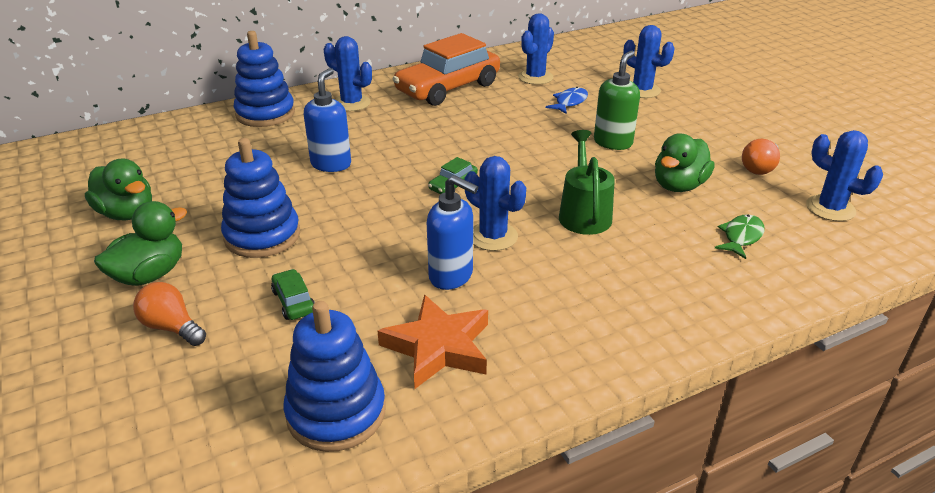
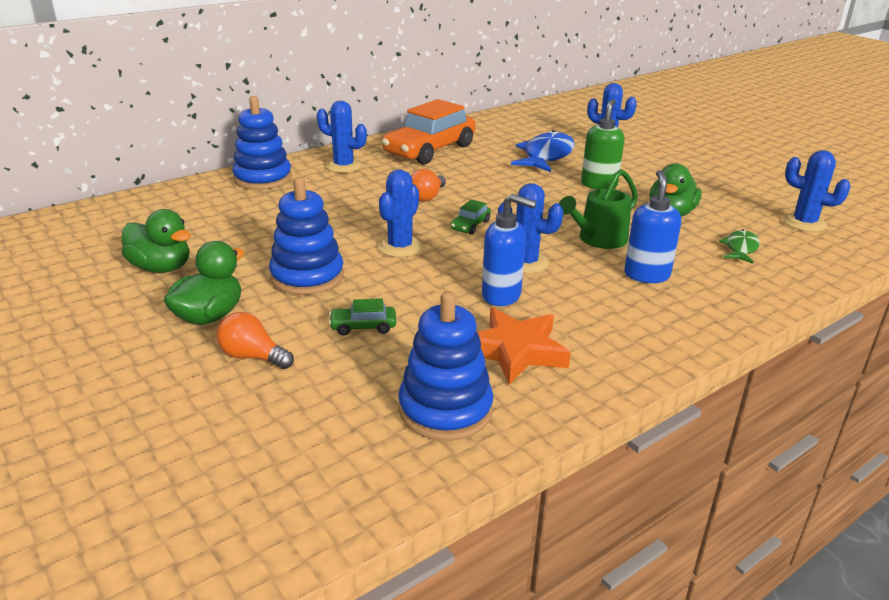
camera: 10 degrees left, 5 degrees down
green car [271,269,315,320] -> green car turned 60 degrees counterclockwise [329,298,396,335]
blue soap dispenser [304,68,351,172] -> blue soap dispenser moved to [624,170,681,283]
blue cactus [518,13,554,85] -> blue cactus moved to [378,170,423,257]
blue fish [546,87,588,114] -> blue fish [511,130,575,172], size x1.86
green watering can [559,130,615,235] -> green watering can turned 120 degrees counterclockwise [559,169,638,249]
orange light bulb [742,139,780,175] -> orange light bulb moved to [411,169,446,202]

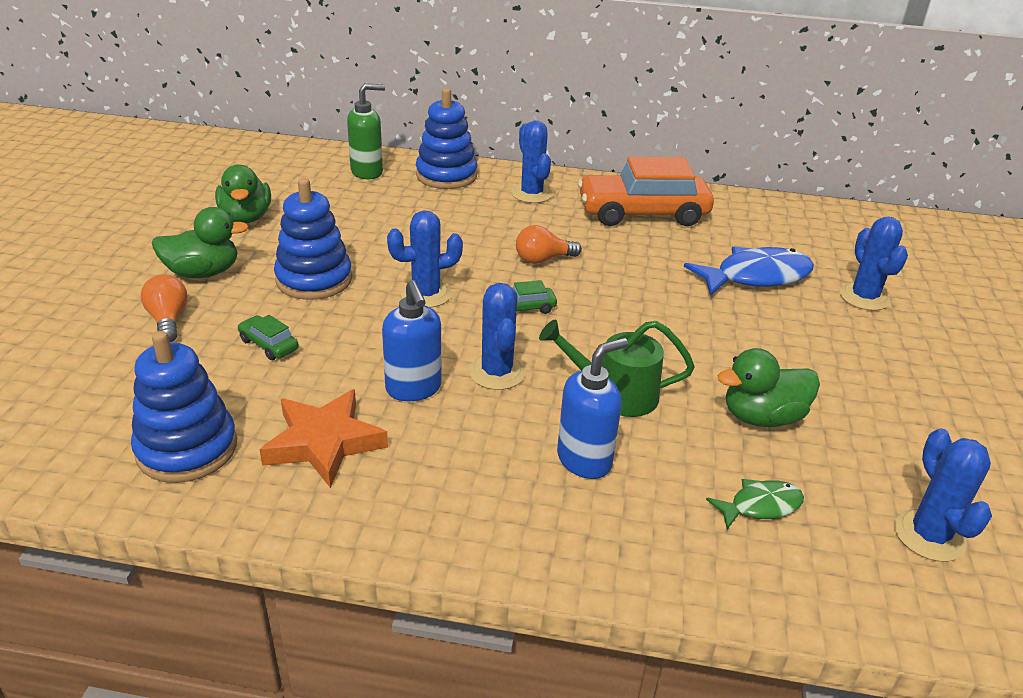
camera: 45 degrees right, 5 degrees up
green soap dispenser [581,99,624,190] -> green soap dispenser moved to [347,83,385,179]

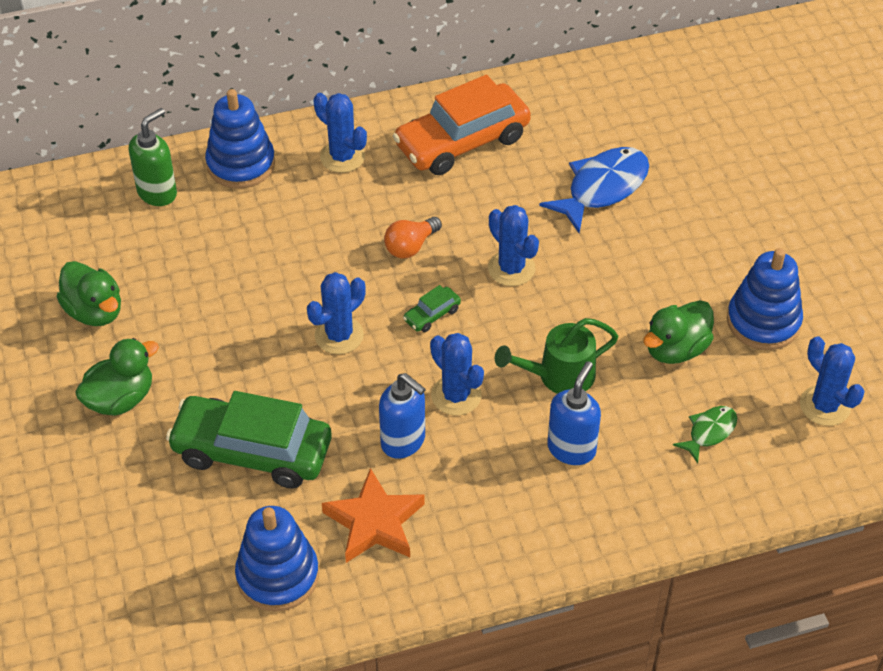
camera: 25 degrees left, 15 degrees up
orange light bulb [141,274,188,342] -> none
green car [238,315,299,360] -> green car [166,391,331,489], size x2.45
blue stacking toy [274,178,352,300] -> blue stacking toy moved to [727,248,803,350]
blue cactus [840,217,908,311] -> blue cactus moved to [488,205,539,286]

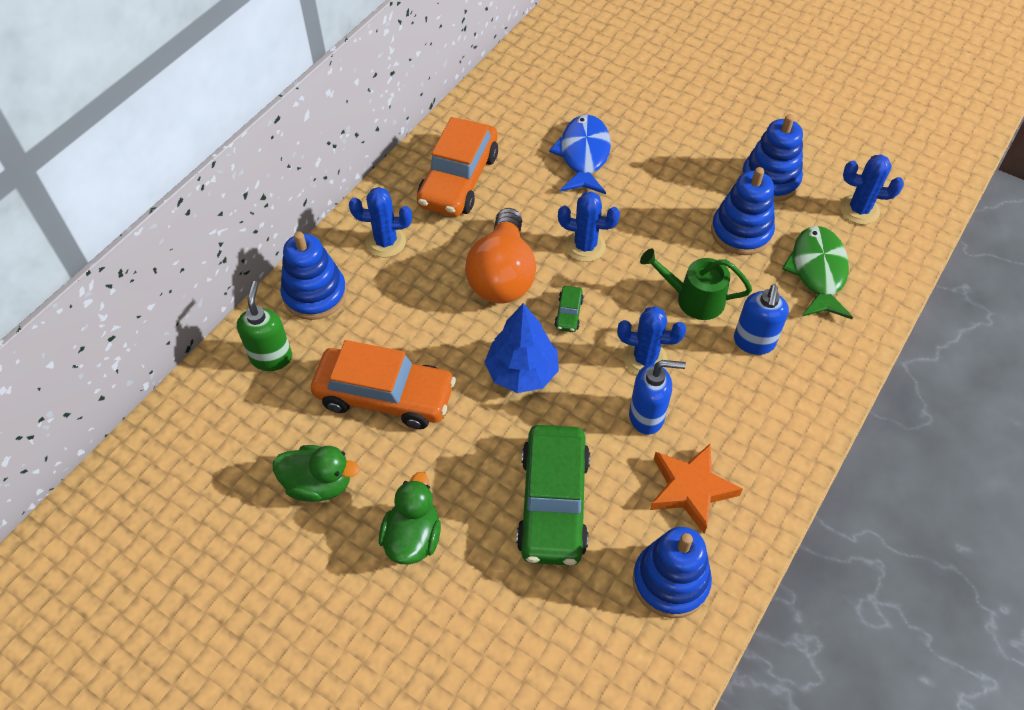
camera: 40 degrees left, 5 degrees up
green car [166,391,331,489] -> green car turned 60 degrees counterclockwise [516,425,590,566]
blue cactus [307,272,366,354] -> blue tree [484,303,559,393]
orange light bulb [384,217,442,258] -> orange light bulb [465,208,536,304], size x2.03
green watering can [495,318,618,394] -> green watering can turned 75 degrees clockwise [640,248,752,320]
blue soap dispenser [547,361,601,465] -> blue soap dispenser turned 150 degrees counterclockwise [734,284,789,355]
green duck [643,300,714,364] -> blue stacking toy [711,167,775,255]
green fish [673,406,737,463] -> green fish [782,226,853,319], size x1.86
none -> orange car [311,340,456,429]

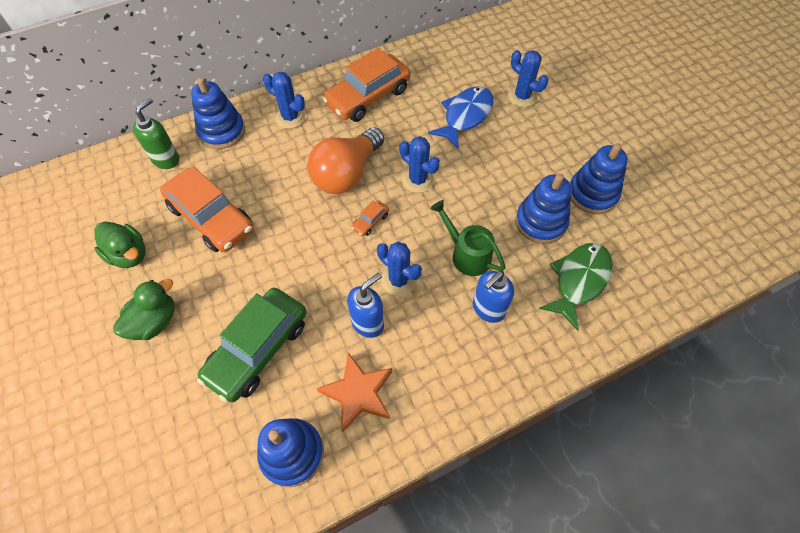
camera: 30 degrees right, 5 degrees up
blue tree [484,303,559,393] -> none
green car [554,286,584,332] -> orange car [351,200,389,236]
blue soap dispenser [629,360,686,435] -> blue soap dispenser turned 75 degrees counterclockwise [347,273,384,338]
blue cactus [840,154,904,225] -> blue cactus moved to [508,50,548,107]

